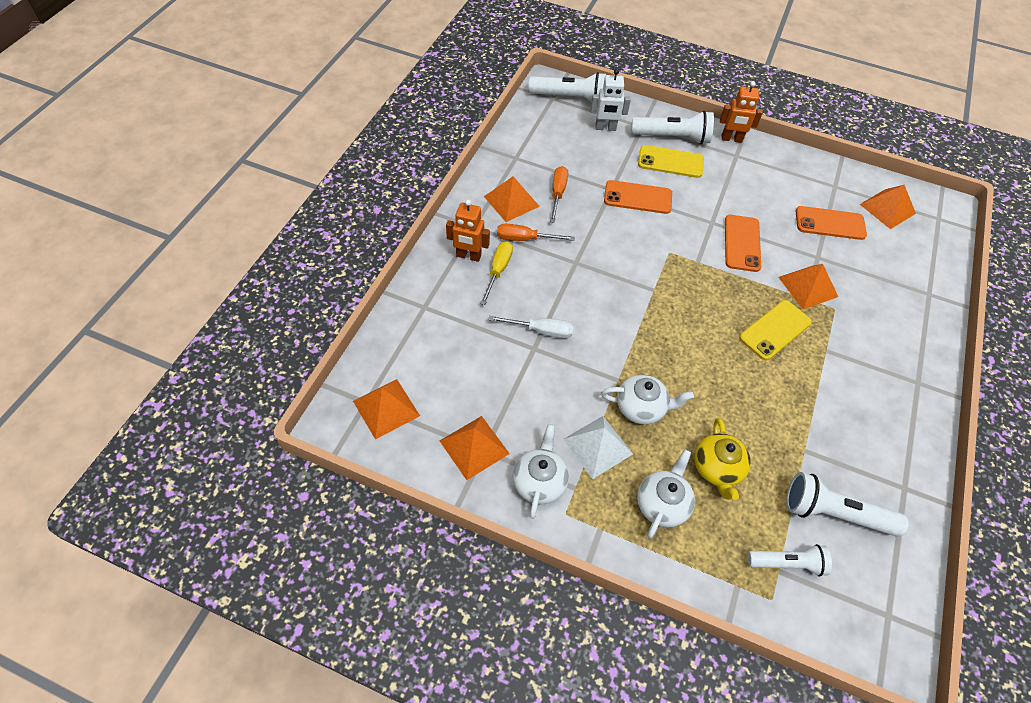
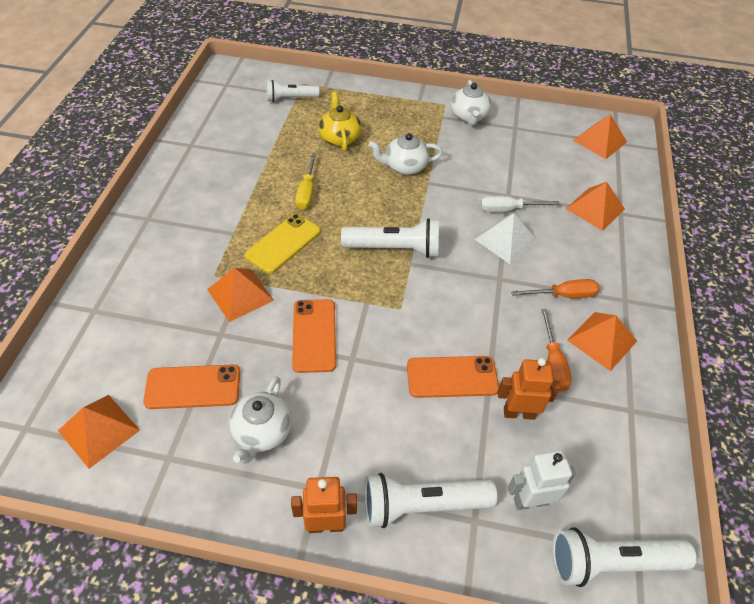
camera: 170 degrees right, 5 degrees down
orange pyramid [440,416,510,480] -> orange pyramid moved to [566,182,625,231]
orange robot [446,200,490,262] -> orange robot moved to [498,358,561,420]
yellow screwdriver [480,241,513,305] -> yellow screwdriver moved to [295,153,317,210]
white pyramid [563,416,633,479] -> white pyramid moved to [475,213,538,264]
white teapot [637,449,695,538] -> white teapot moved to [229,376,292,464]
yellow phone [638,145,704,178] -> none
white flashlight [786,472,909,537] -> white flashlight moved to [341,218,439,258]

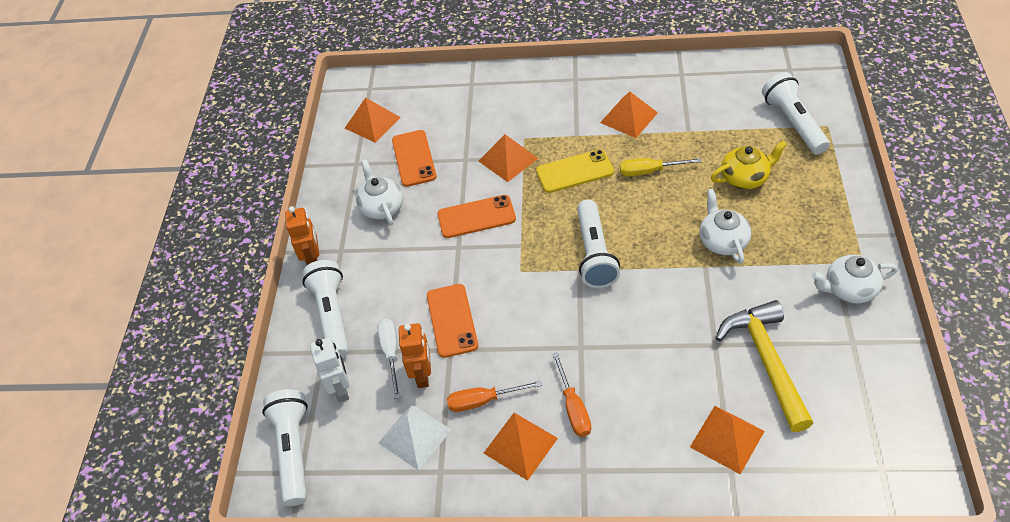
camera: 90 degrees right, 0 degrees up
white teapot [229,376,292,464] -> white teapot turned 60 degrees clockwise [356,160,403,225]
yellow phone [245,214,321,274] -> yellow phone turned 45 degrees counterclockwise [536,149,614,193]
white flashlight [266,80,319,102] -> white flashlight [762,72,830,155], size x1.51
white pyramid [475,213,538,264] -> white pyramid moved to [378,404,452,471]
white screwdriver [480,195,560,212] -> white screwdriver moved to [377,319,400,399]
orange pyramid [573,114,627,159] -> orange pyramid moved to [600,91,658,138]
none -> yellow hammer [716,300,813,432]

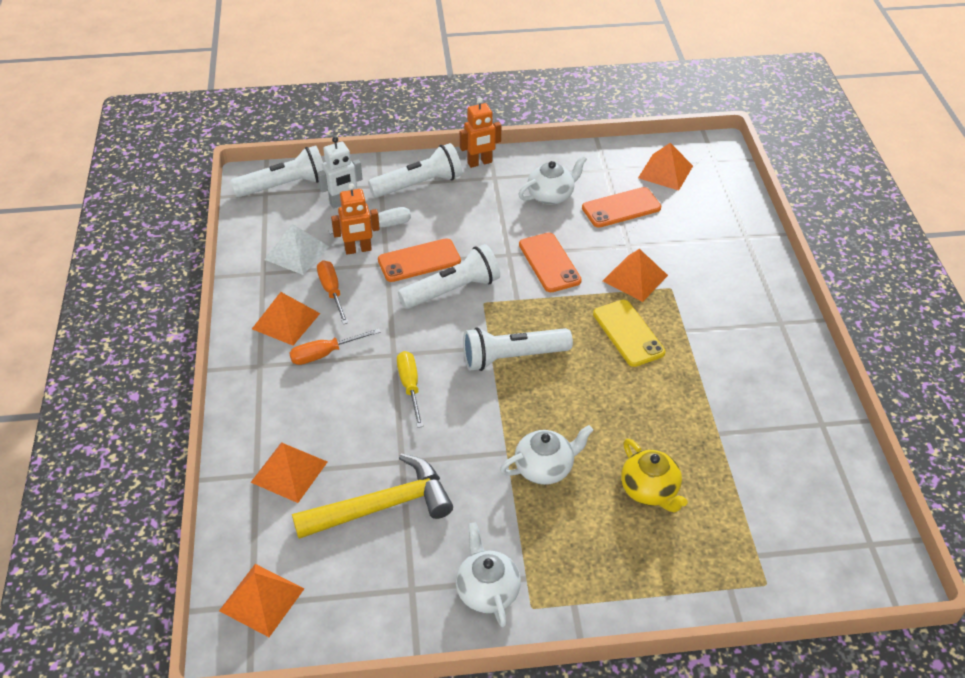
camera: 75 degrees right, 5 degrees down
orange pyramid [600,91,658,138] -> orange pyramid moved to [219,564,304,637]
yellow screwdriver [620,158,702,176] -> yellow screwdriver moved to [397,351,423,428]
white flashlight [762,72,830,155] -> white flashlight moved to [398,244,500,309]

